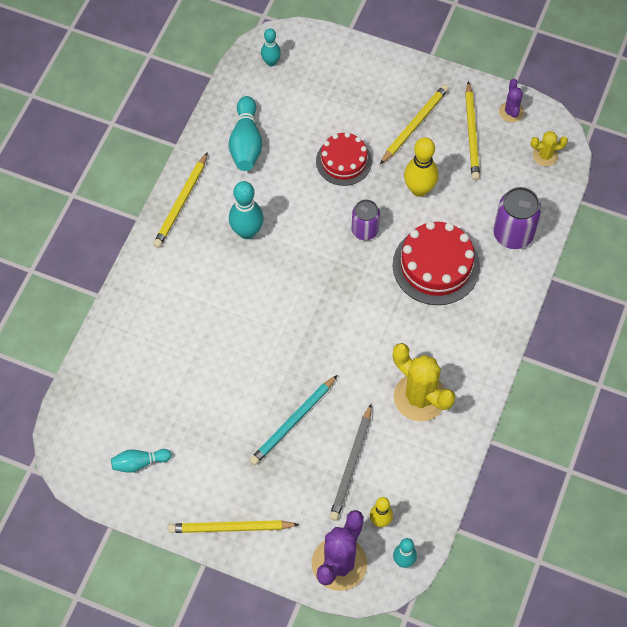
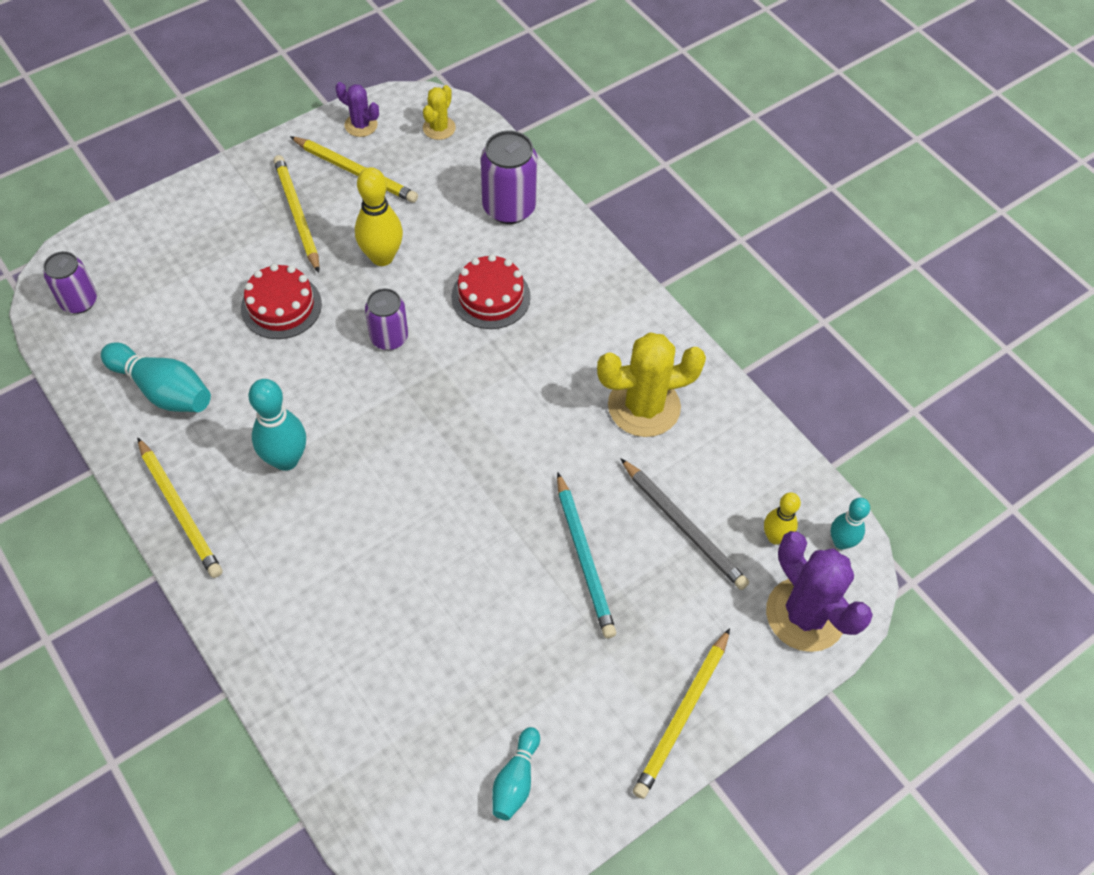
camera: 60 degrees left, 5 degrees down
turquoise bowling pin [261,28,281,66] -> purple can [43,251,97,314]
red cake [392,221,480,305] -> red cake [451,254,531,329], size x0.66

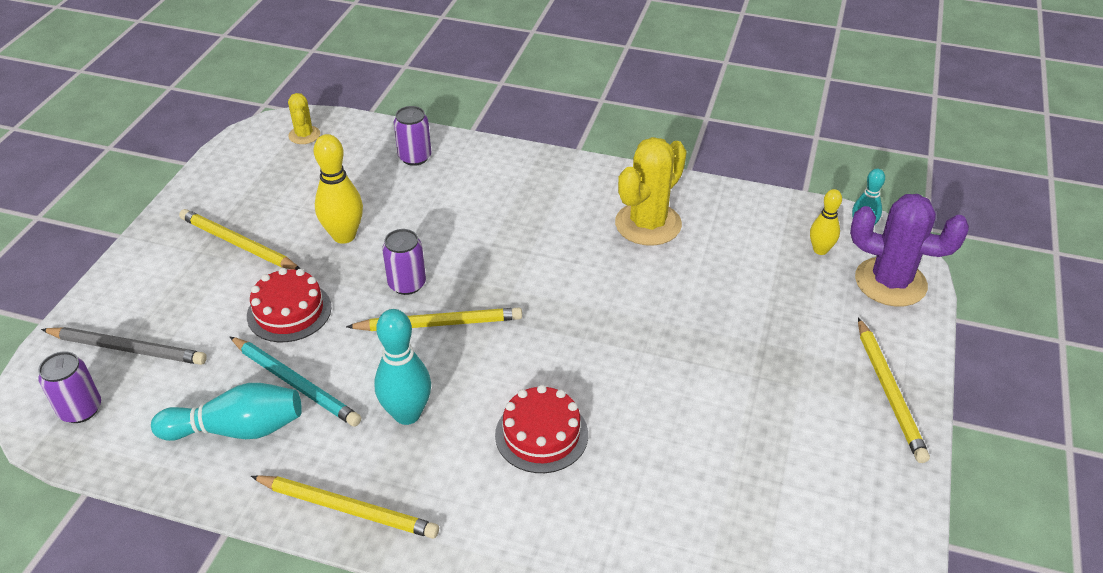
camera: 35 degrees left, 15 degrees down
yellow pencil [290,136,418,203] -> yellow pencil moved to [346,308,522,331]
purple cactus [336,82,379,137] -> none
red cake [451,254,531,329] -> red cake moved to [495,385,588,473]
purple can [481,131,537,224] -> purple can [394,106,431,166], size x0.66
turquoise bowling pin [492,727,540,820] -> none
turquoise pencil [557,472,616,638] -> turquoise pencil moved to [230,337,361,426]
grey pencil [620,458,749,590] -> grey pencil moved to [41,327,207,365]

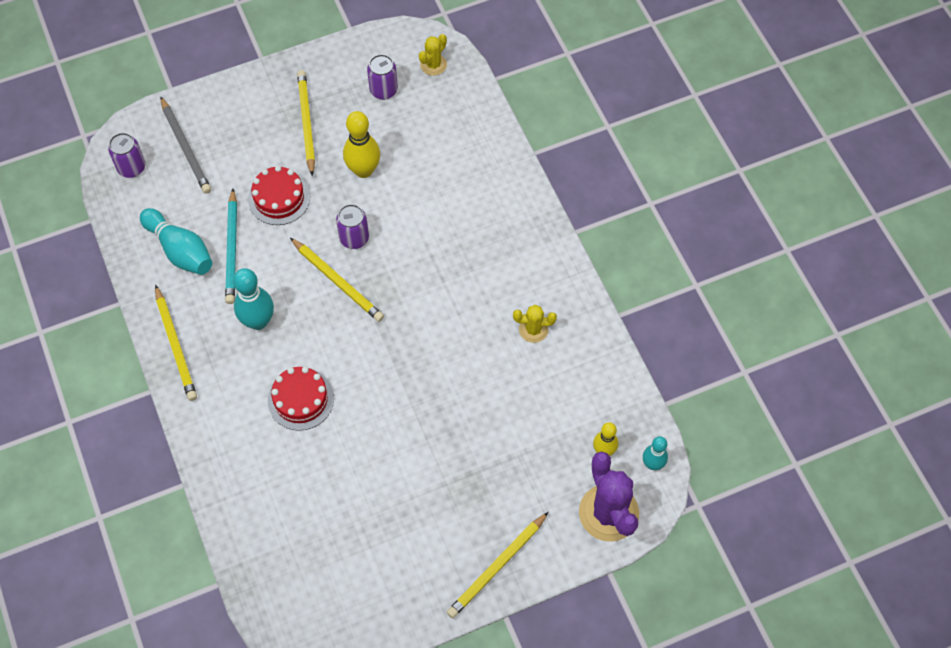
camera: 50 degrees right, 20 degrees up
purple can [394,106,431,166] -> purple can moved to [367,54,398,100]
yellow cactus [615,137,687,246] -> yellow cactus [513,305,557,343], size x0.52

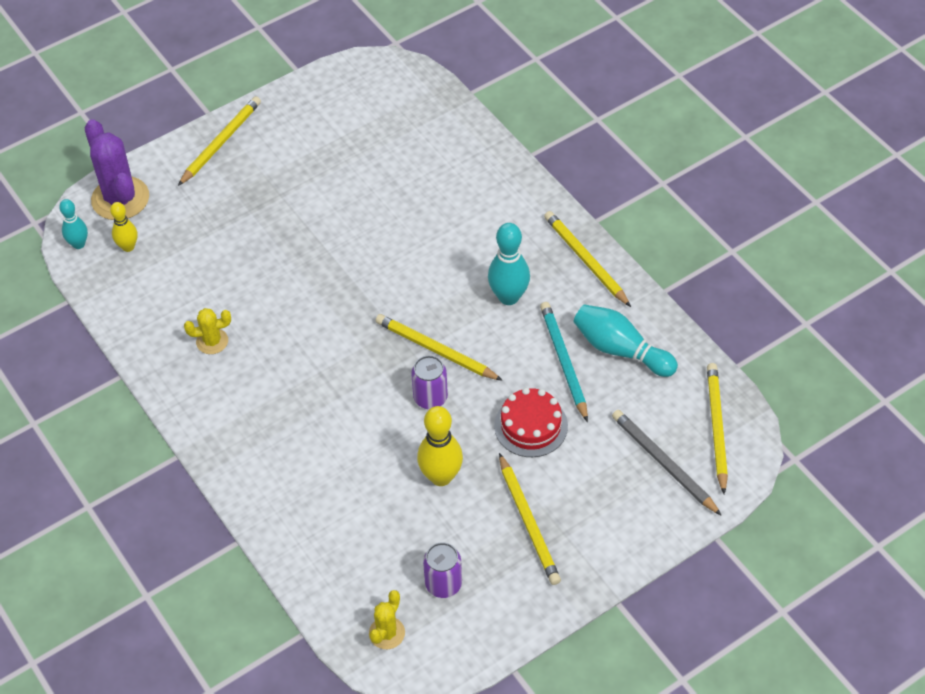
camera: 170 degrees right, 10 degrees down
purple can [108,133,145,178] -> yellow pencil [707,363,728,494]
red cake [268,367,334,431] -> none

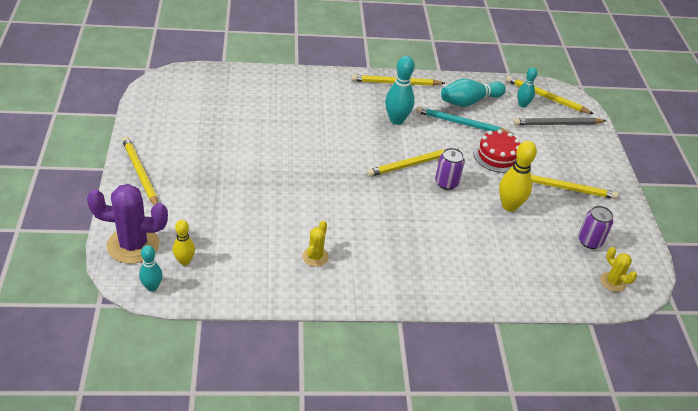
camera: 65 degrees left, 10 degrees down
none -> turquoise bowling pin [517,67,537,108]

